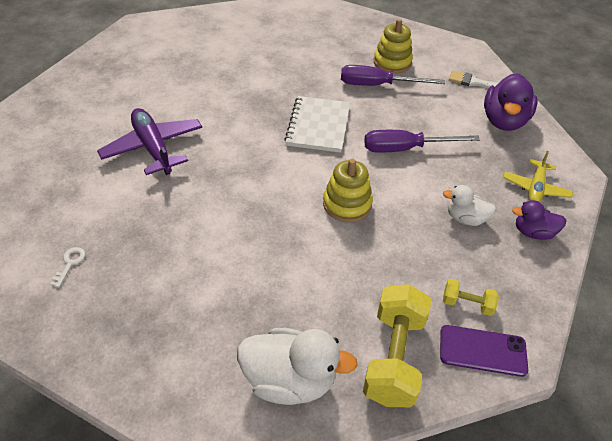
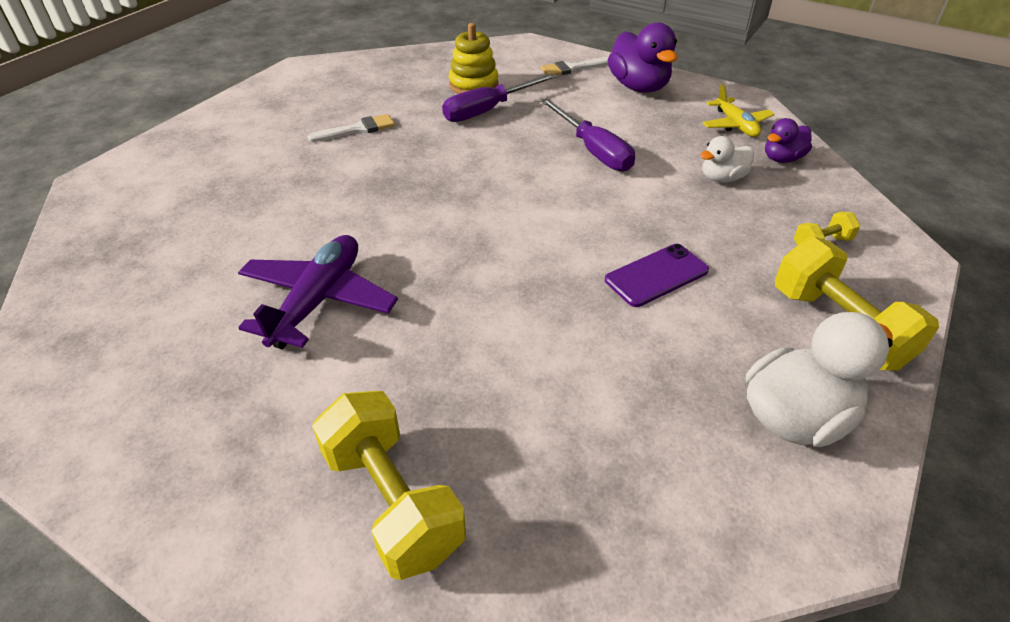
camera: 40 degrees left, 5 degrees down
white key [50,247,85,288] -> yellow dumbbell [312,391,466,580]
purple plane [97,108,202,175] -> purple plane turned 90 degrees clockwise [238,235,398,349]
white notebook [284,96,350,153] -> none
yellow stacking toy [323,159,373,222] -> none
purple screwdriver [364,130,480,153] -> purple screwdriver turned 75 degrees counterclockwise [540,98,635,172]
purple phone [440,325,528,377] -> purple phone moved to [605,244,709,307]
none -> white brush [307,114,395,142]

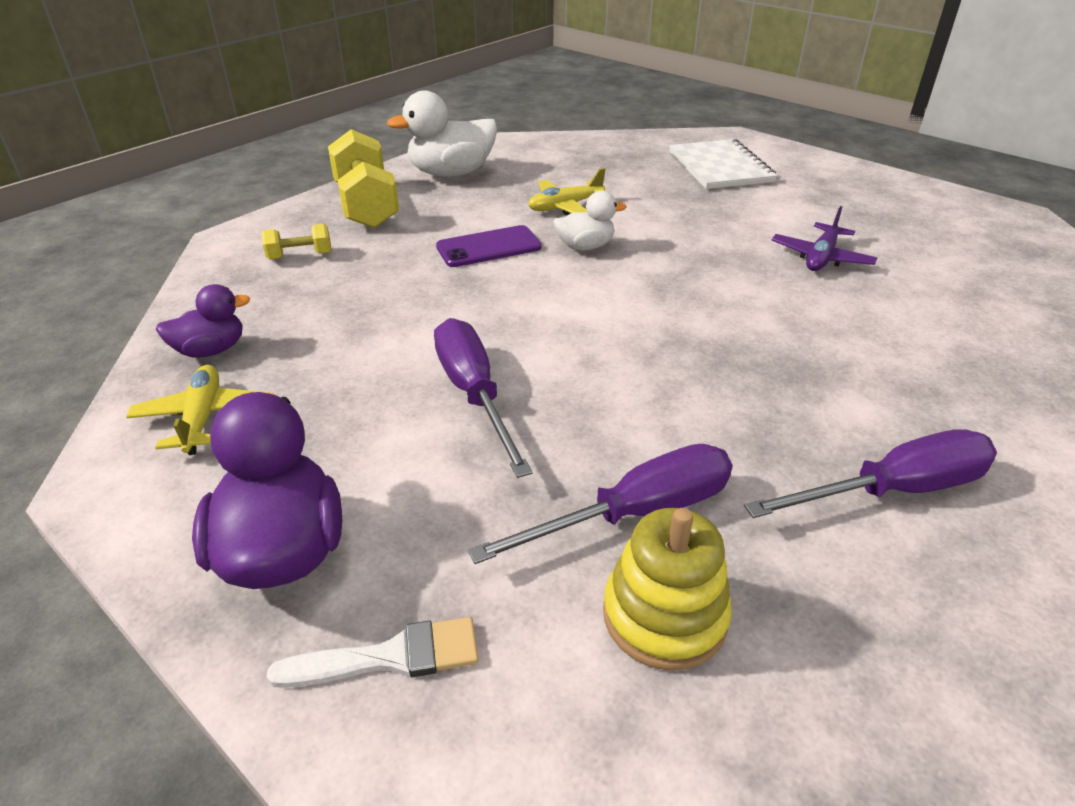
camera: 170 degrees left, 5 degrees down
purple plane [238,235,398,349] -> purple plane [771,206,877,271], size x0.62
white brush [307,114,395,142] -> purple screwdriver [744,429,997,518]
yellow dumbbell [312,391,466,580] -> white notebook [669,139,778,189]
white duck [700,136,754,183] -> white duck moved to [554,191,626,251]
none -> yellow plane [528,168,608,215]

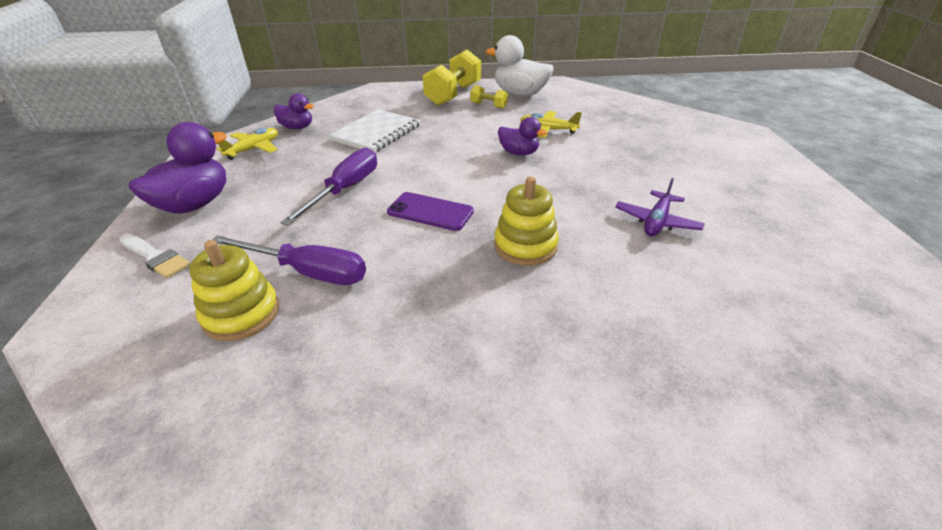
camera: 45 degrees right, 0 degrees up
yellow dumbbell [262,224,332,260] -> yellow dumbbell moved to [470,85,508,109]
purple phone [436,225,542,267] -> purple phone moved to [387,192,474,231]
white duck [554,191,626,251] -> purple duck [498,117,547,156]
white notebook [669,139,778,189] -> white notebook moved to [329,109,420,152]
purple screwdriver [744,429,997,518] -> none
purple plane [771,206,877,271] -> purple plane turned 45 degrees counterclockwise [615,178,704,236]
none -> yellow stacking toy [494,177,559,266]

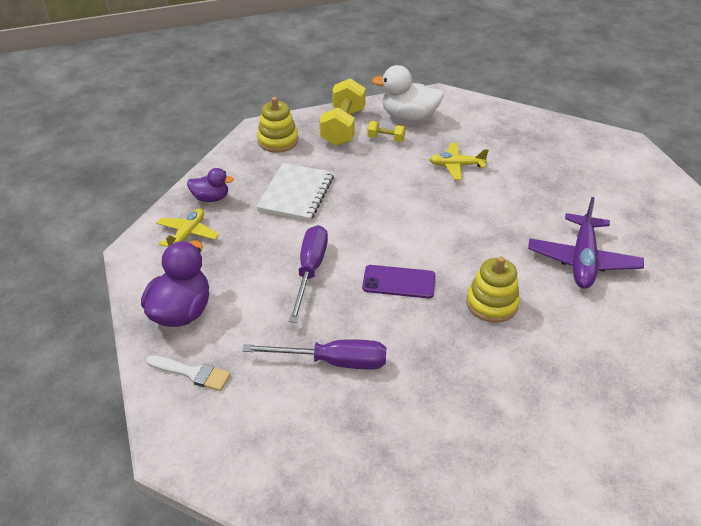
camera: 15 degrees left, 5 degrees up
yellow stacking toy [189,240,279,341] -> yellow stacking toy moved to [257,97,298,152]
purple duck [498,117,547,156] -> none
purple plane [615,178,704,236] -> purple plane [528,197,644,289], size x1.61

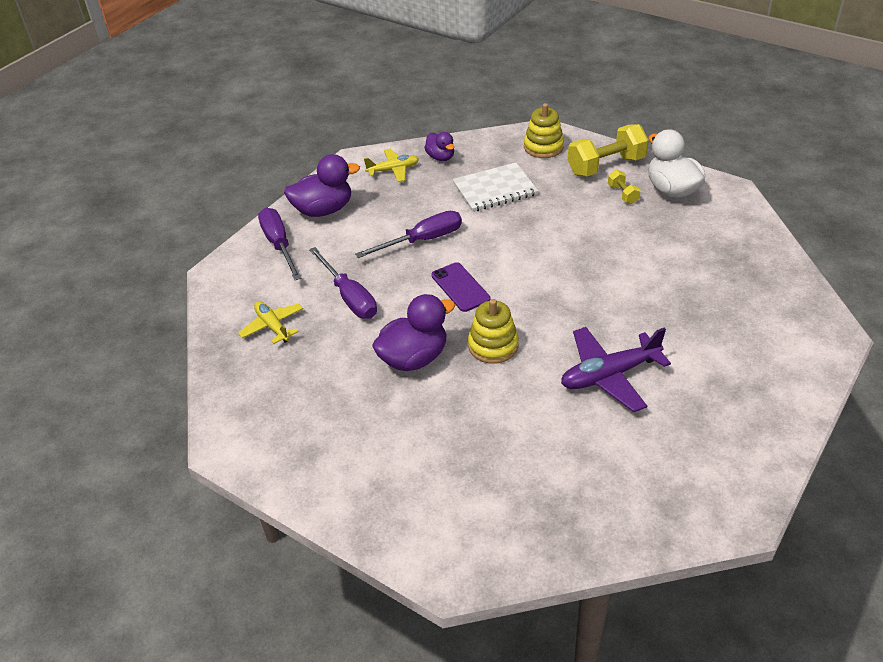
camera: 55 degrees right, 0 degrees up
white brush [146,355,230,391] -> purple screwdriver [258,208,301,280]
yellow plane [429,143,489,180] -> yellow plane moved to [238,301,303,344]
none -> purple duck [372,294,455,371]

